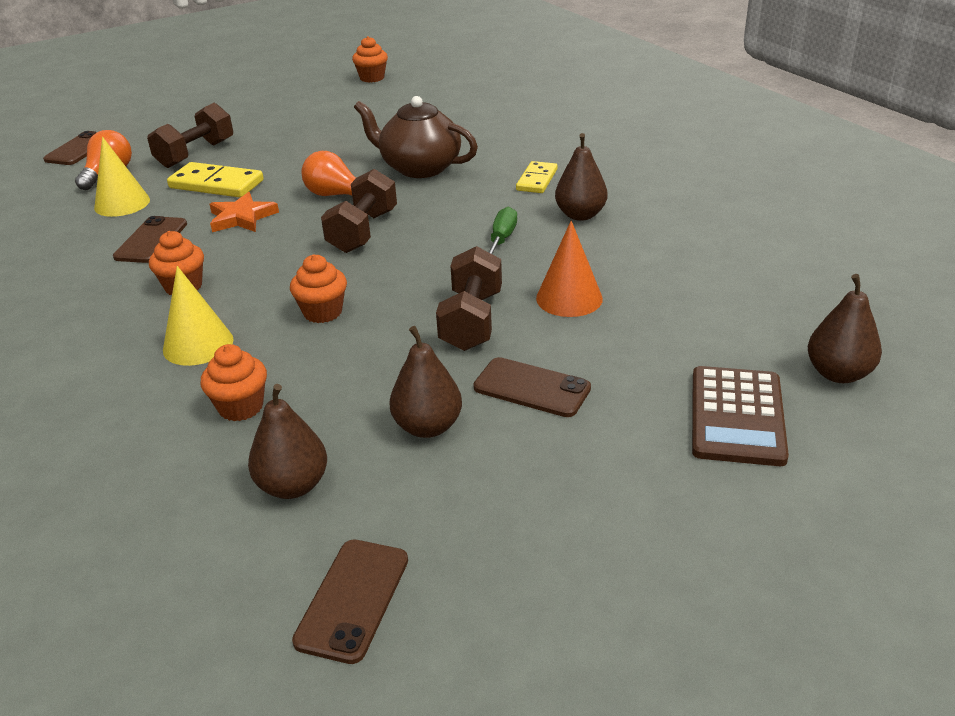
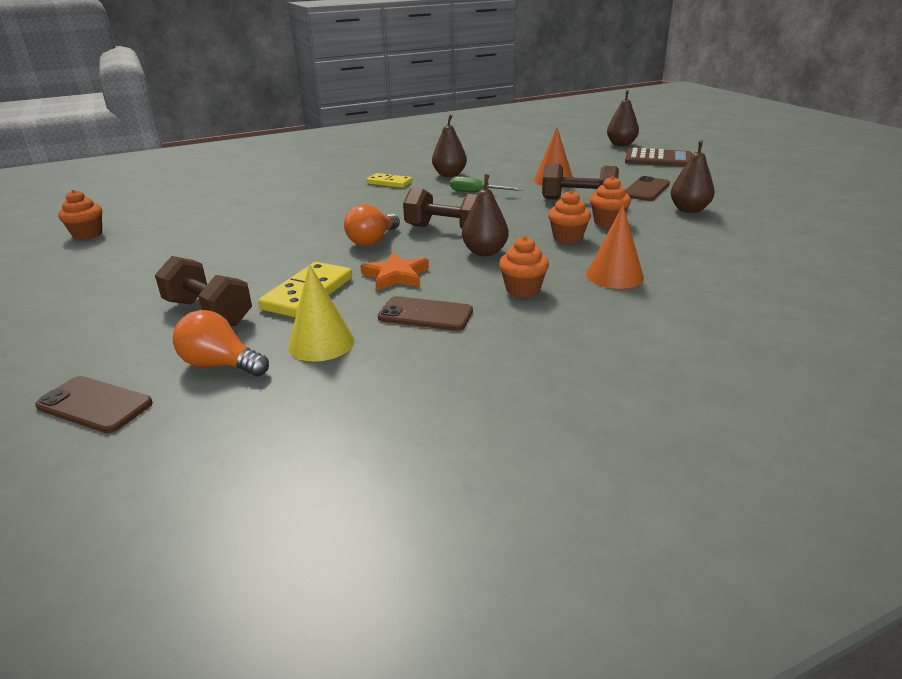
camera: 85 degrees left, 5 degrees down
yellow cone [163,266,234,366] -> orange cone [586,205,644,289]
orange cupcake [201,344,267,421] -> orange cupcake moved to [590,176,631,227]
brown pear [248,384,327,499] -> brown pear moved to [462,174,509,256]
brown phone [292,540,408,664] -> none
brown teapot [354,96,478,178] -> none

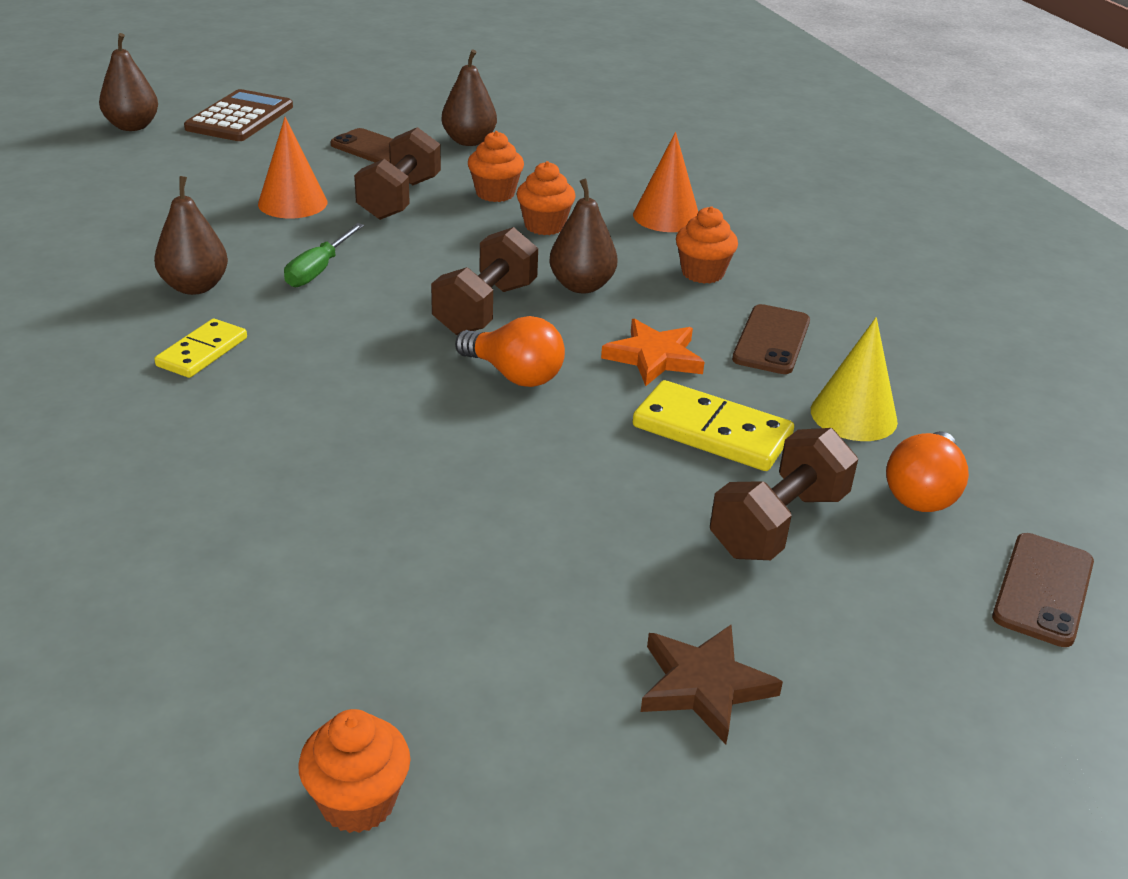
camera: 90 degrees left, 5 degrees up
none -> brown star [641,625,783,744]

